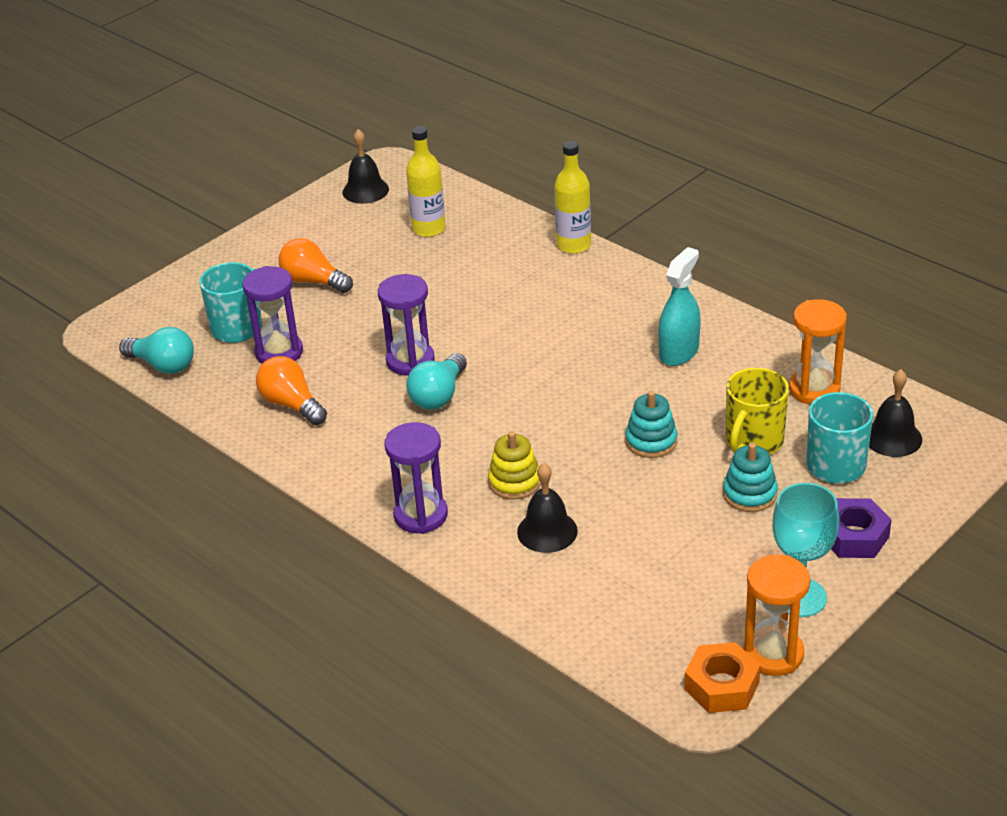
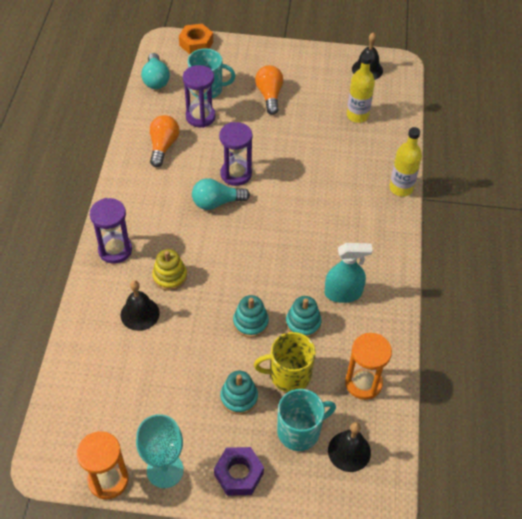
camera: 50 degrees right, 15 degrees up
orange nut [685,642,760,713] -> orange nut moved to [179,24,213,54]
none -> turquoise stacking toy [286,296,321,338]

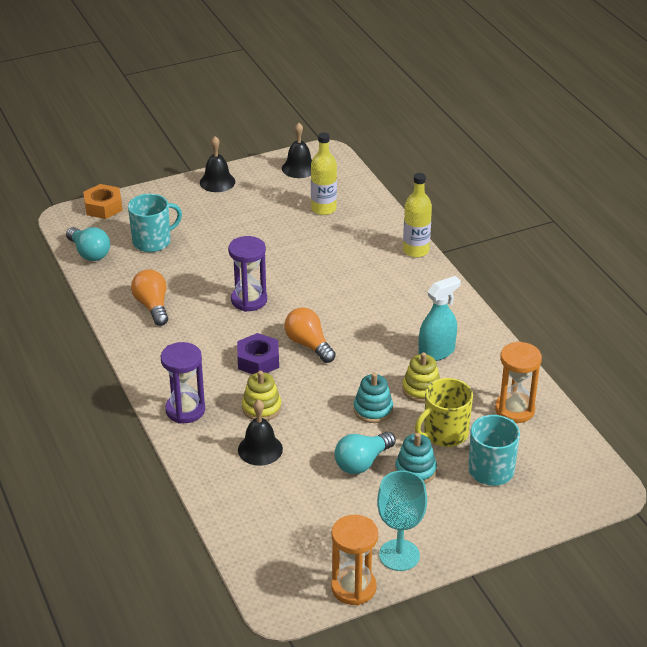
camera: 30 degrees left, 15 degrees down
purple hourglass [183,65,216,128] -> none
turquoise light bulb [192,178,250,210] -> turquoise light bulb moved to [334,432,396,474]
purple nut [214,447,264,496] -> purple nut moved to [237,333,279,374]
orange light bulb [255,65,284,115] -> orange light bulb moved to [284,307,336,363]
turquoise stacking toy [286,296,321,338] -> yellow stacking toy [402,352,440,402]
black bell [328,422,371,472] -> black bell moved to [200,136,235,192]

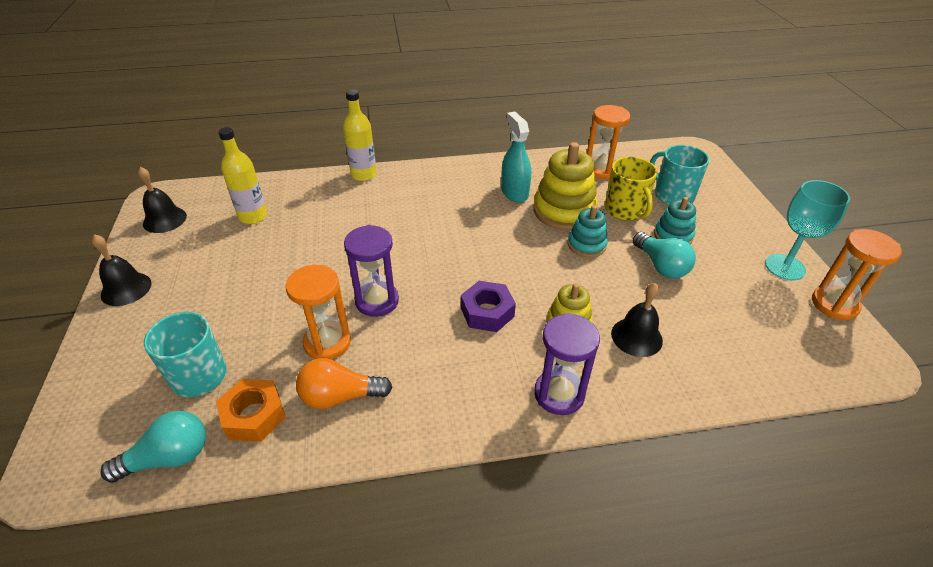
camera: 75 degrees left, 5 degrees up
orange nut [83,184,123,219] -> orange nut moved to [216,379,286,442]
orange light bulb [284,307,336,363] -> none
yellow stacking toy [402,352,440,402] -> yellow stacking toy [533,142,598,230], size x1.71
none -> orange hourglass [286,265,351,360]

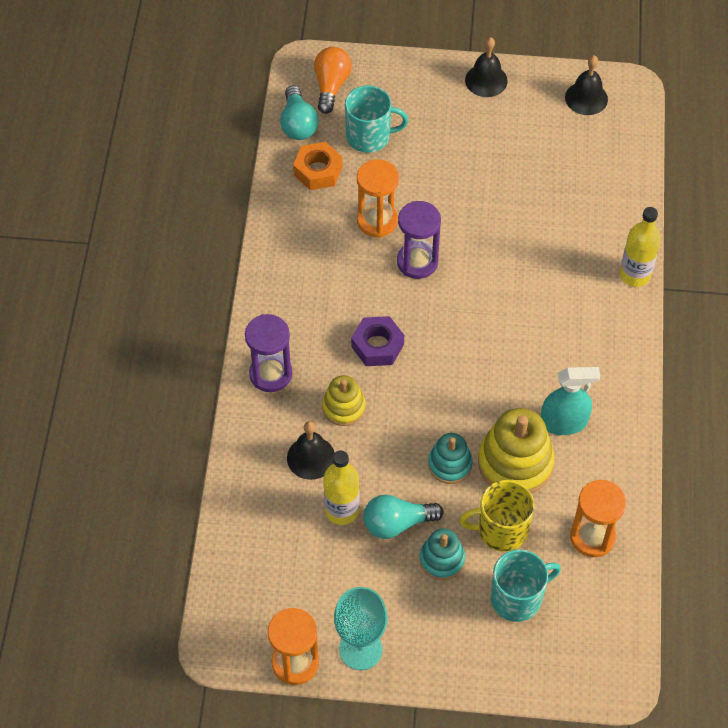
camera: 105 degrees right, 15 degrees up
yellow bottle [218,127,267,224] -> yellow bottle moved to [323,450,359,525]
orange light bulb [296,358,393,409] -> orange light bulb moved to [314,47,352,114]

